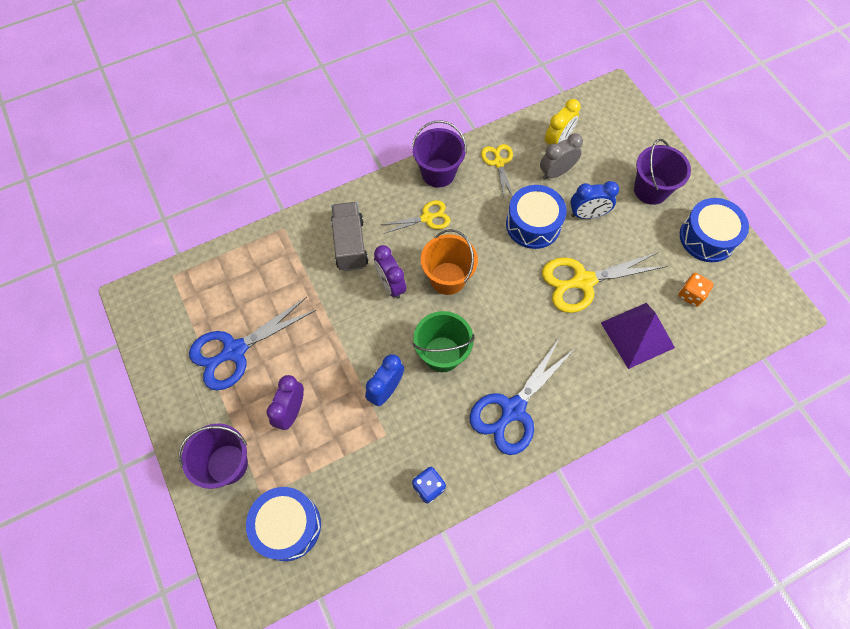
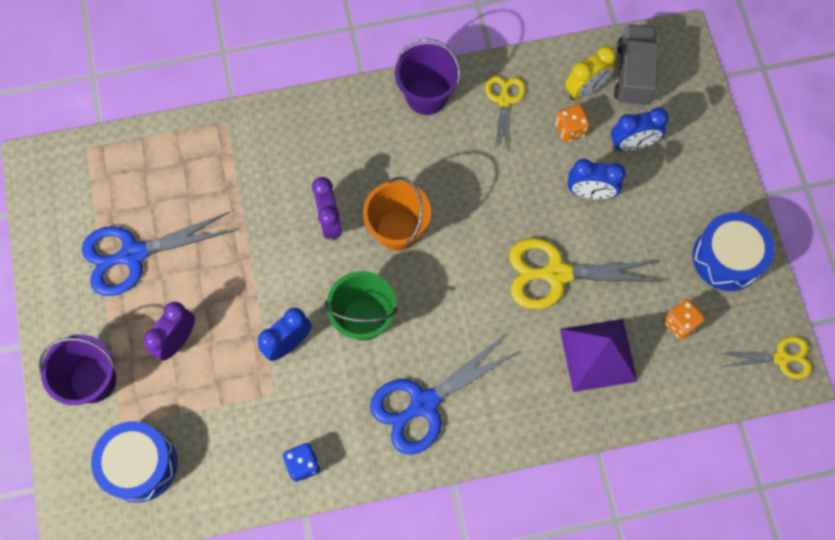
camera: 15 degrees right, 5 degrees up
grey truck [331,202,368,271] -> grey truck moved to [614,24,659,106]
yellow scissors [381,200,450,234] -> yellow scissors moved to [720,336,812,379]
blue drum [506,185,567,249] -> none
grey clock [540,133,583,180] -> orange dice [555,104,590,142]
purple bucket [634,139,691,205] -> none
none -> blue clock [611,108,669,151]

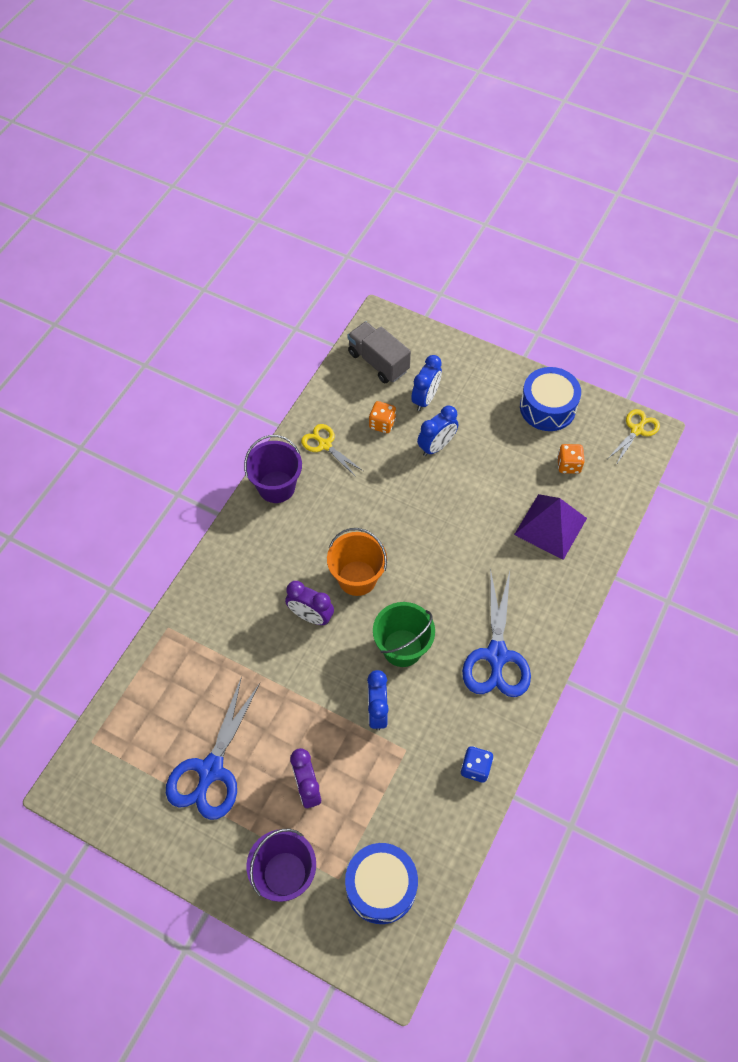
camera: 50 degrees left, 10 degrees down
yellow scissors [509,238,663,309] -> none
yellow clock [565,46,616,100] -> none

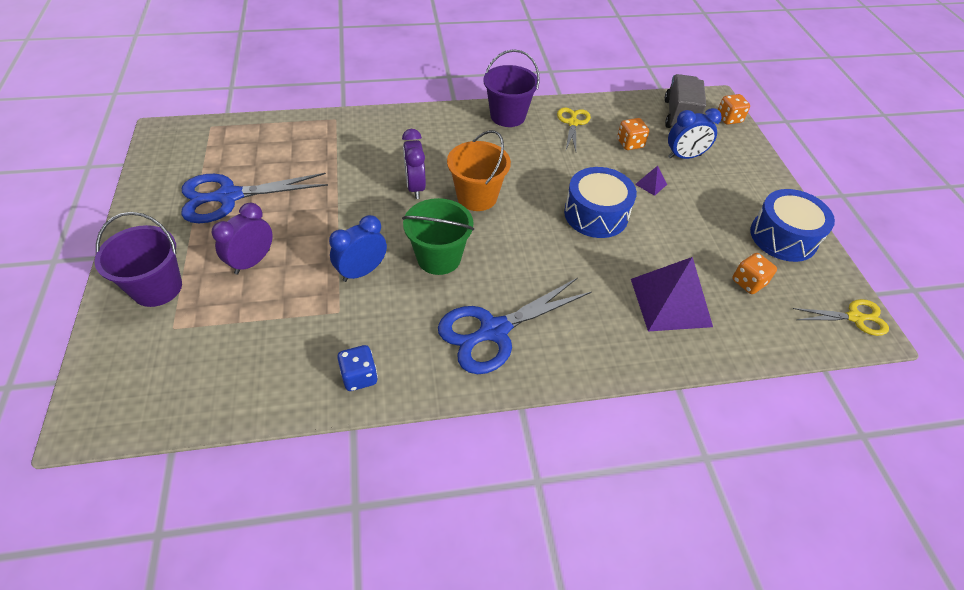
camera: 50 degrees right, 10 degrees down
blue drum [345,843,418,924] -> blue drum moved to [564,167,637,238]
blue clock [417,406,458,456] -> purple pyramid [635,166,667,196]
none -> orange dice [718,94,750,124]

